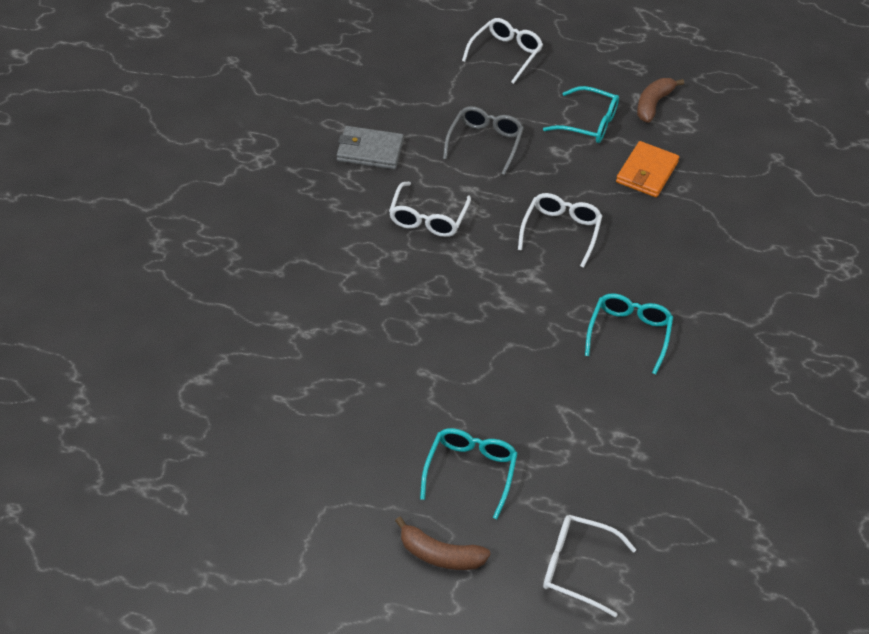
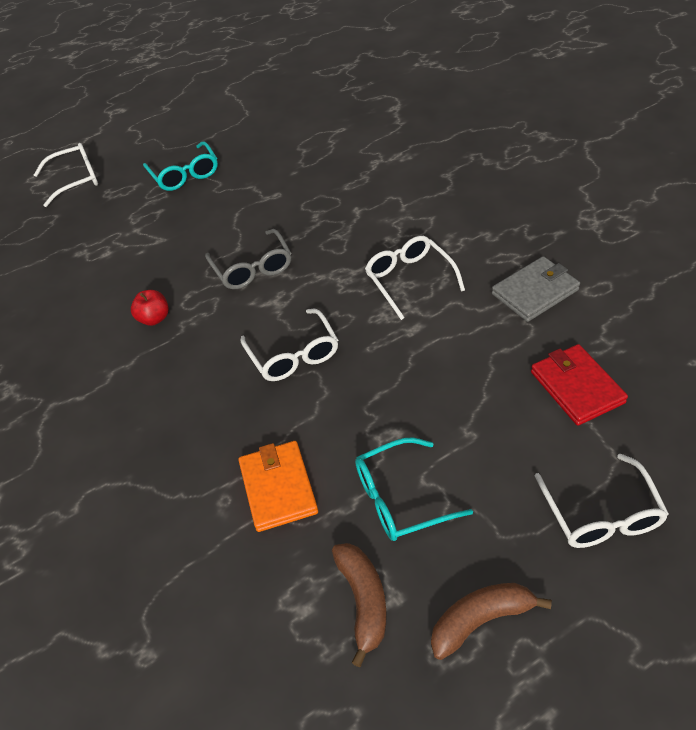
camera: 145 degrees right, 0 degrees up
brown banana [395,517,490,570] -> brown banana moved to [431,583,552,660]
grey glasses [443,106,524,175] -> grey glasses moved to [205,229,291,289]
turquoise glasses [585,293,673,375] -> red apple [131,290,169,326]
none -> red wallet [531,344,628,426]

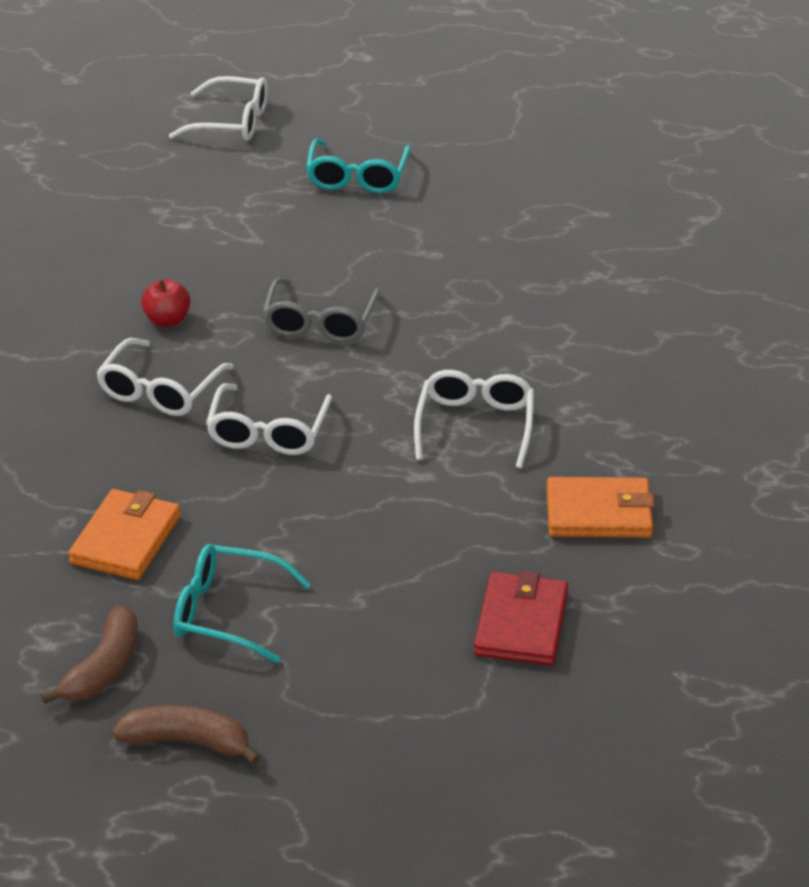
camera: 30 degrees right, 10 degrees down
grey wallet [492,256,580,322] -> orange wallet [547,477,655,538]
white glasses [535,454,669,548] -> white glasses moved to [96,338,234,416]

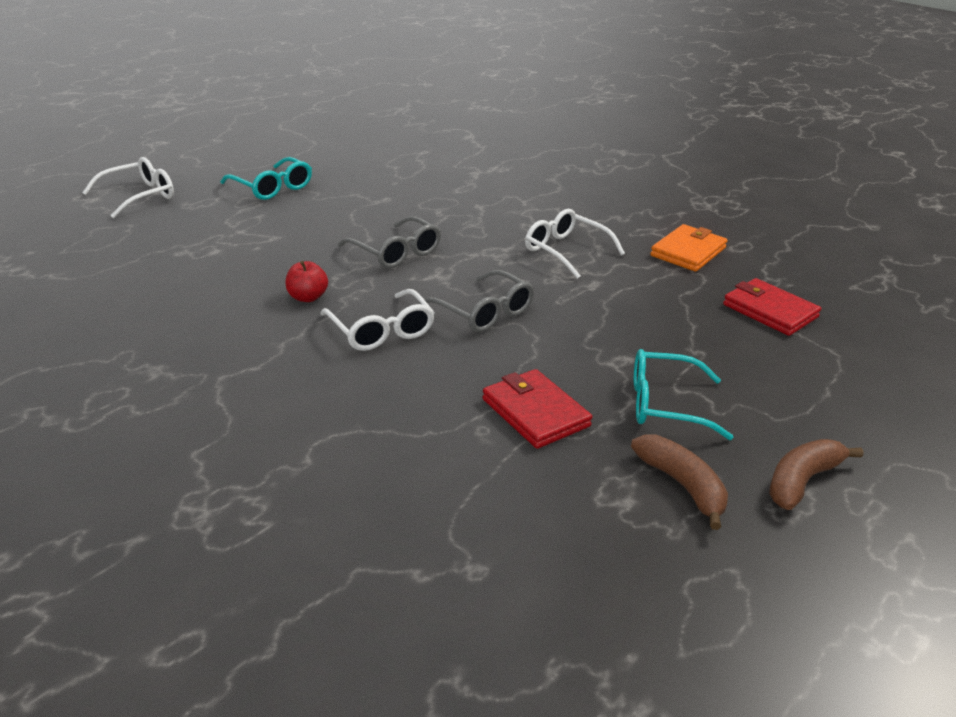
camera: 55 degrees left, 5 degrees down
orange wallet [68,489,181,580] -> red wallet [482,369,592,449]
turquoise glasses [174,544,311,663] -> turquoise glasses turned 45 degrees clockwise [634,349,733,440]
white glasses [206,383,332,455] -> grey glasses [419,270,534,332]

